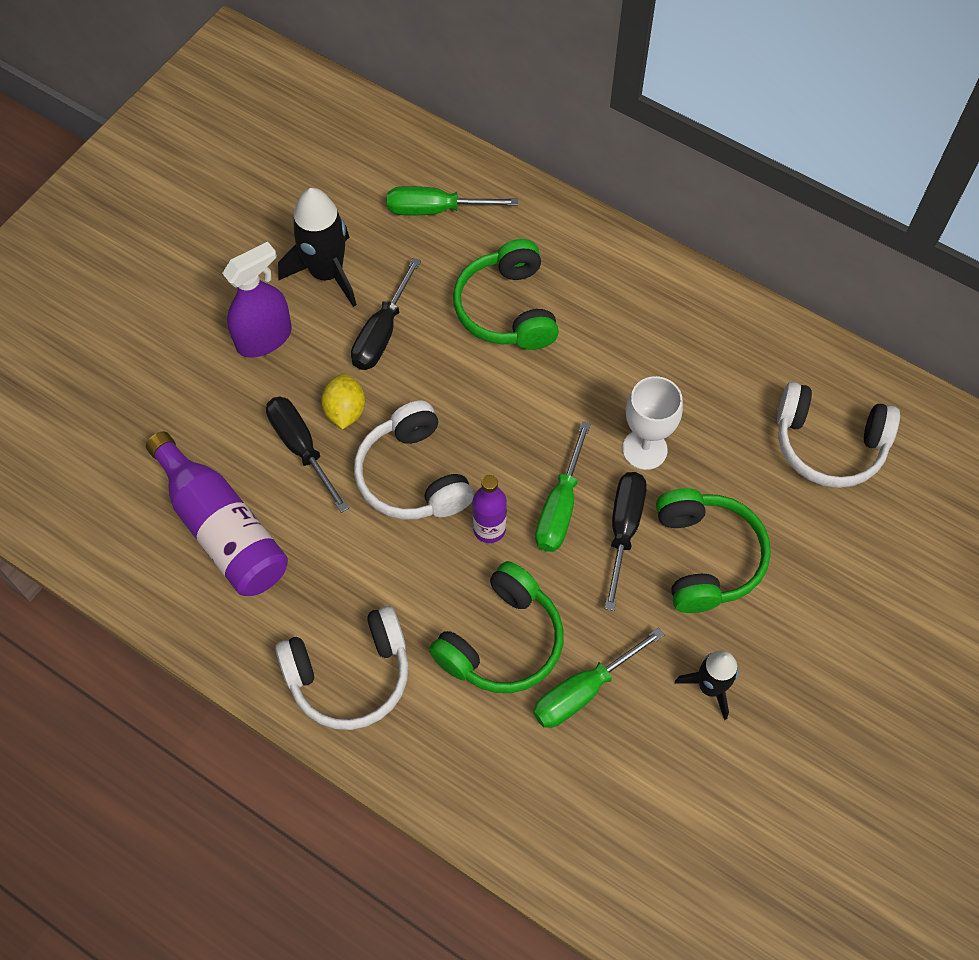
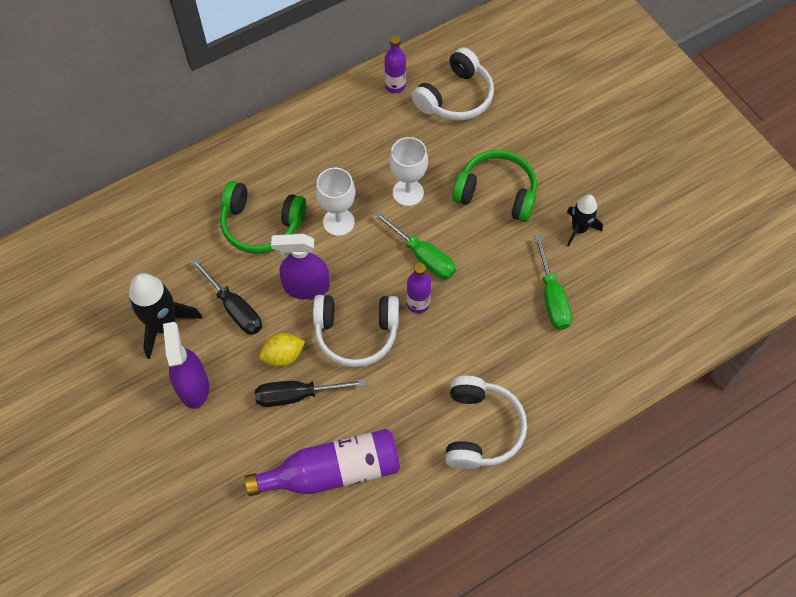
camera: 65 degrees left, 0 degrees up
yellow lemon [321,374,365,429] -> yellow lemon turned 45 degrees counterclockwise [259,333,305,367]
green screwdriver [387,186,518,215] -> none
green headphones [429,561,564,693] -> none
black screwdriver [605,472,647,611] -> none
none -> purple spray bottle [271,234,330,300]
none -> white goblet [316,168,355,236]
none -> purple bottle [384,36,406,93]

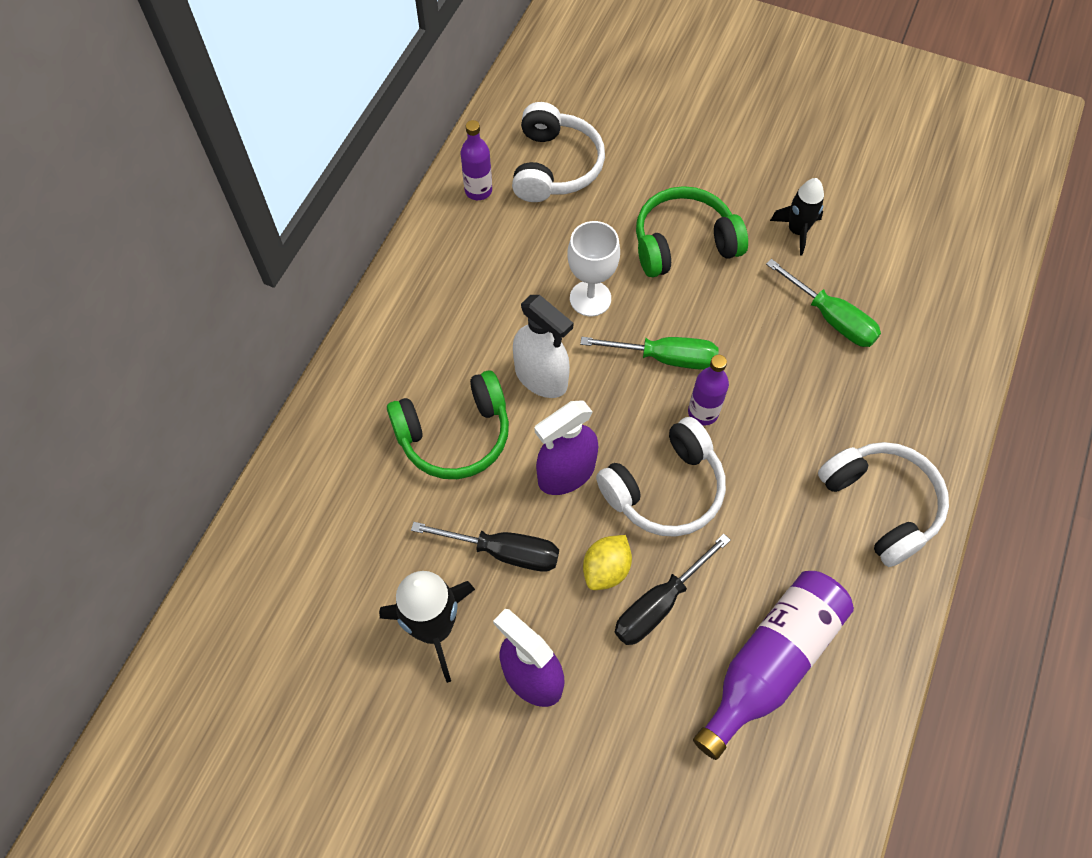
camera: 35 degrees left, 0 degrees up
white goblet [316,168,355,236] -> white spray bottle [513,295,573,398]

